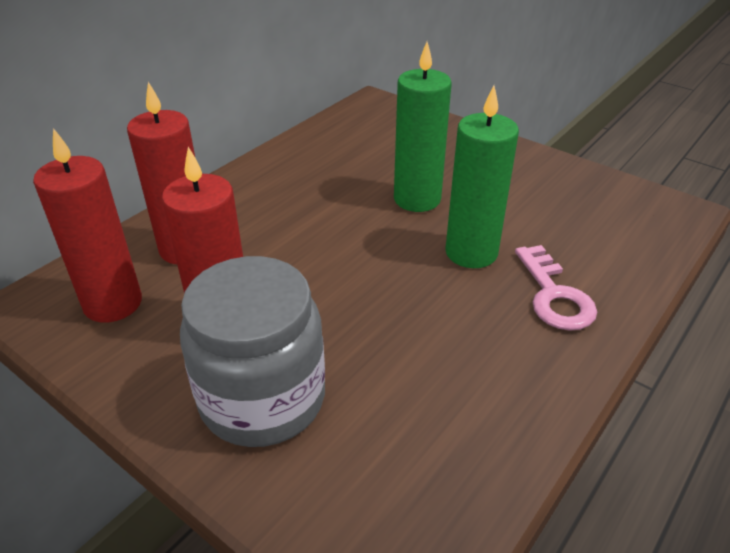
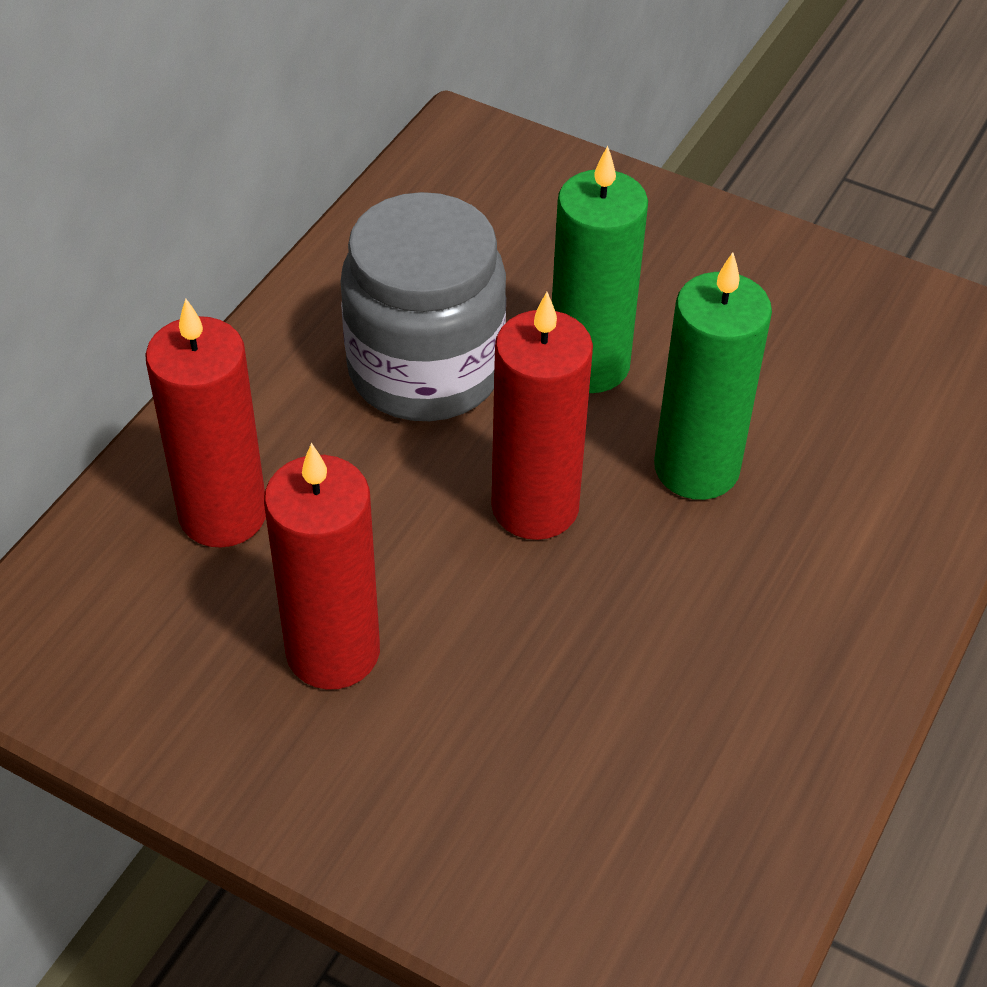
camera: 10 degrees left, 10 degrees up
red candle [33,128,142,322] -> red candle moved to [491,292,593,540]
grey jar [180,256,325,447] -> grey jar moved to [341,192,506,421]
pink key [515,245,597,331] -> none

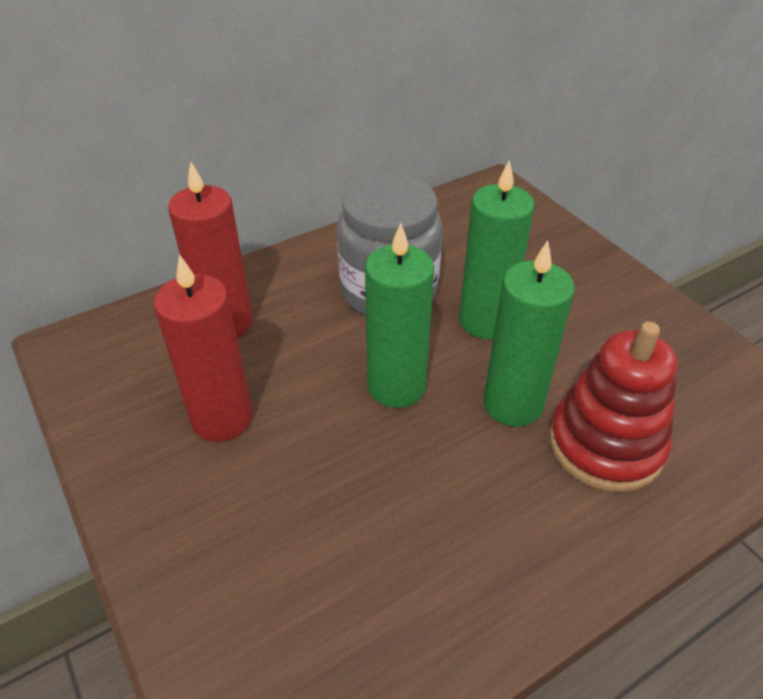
camera: 30 degrees right, 5 degrees down
red candle [491,292,593,540] -> green candle [365,223,434,408]
none -> red stacking toy [549,321,678,492]

